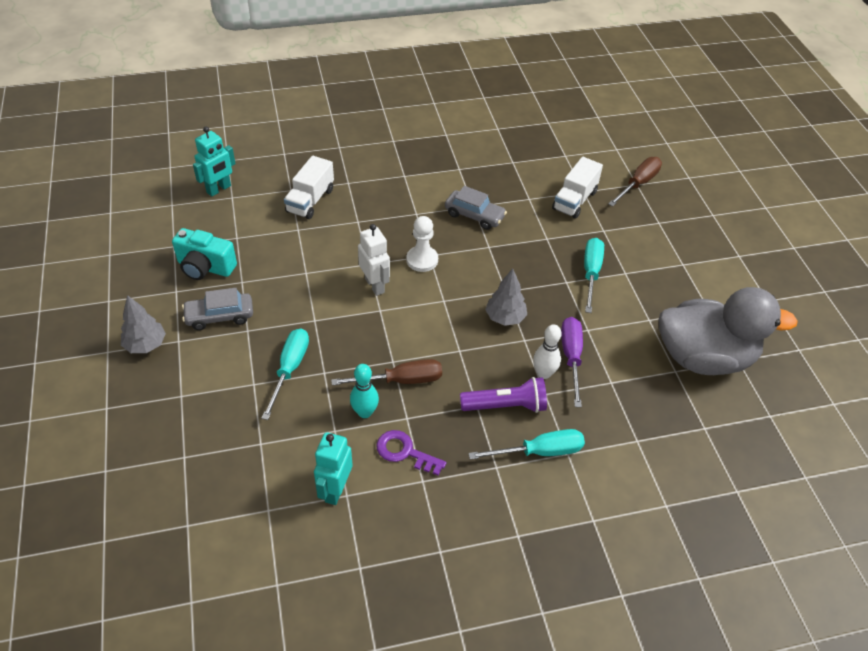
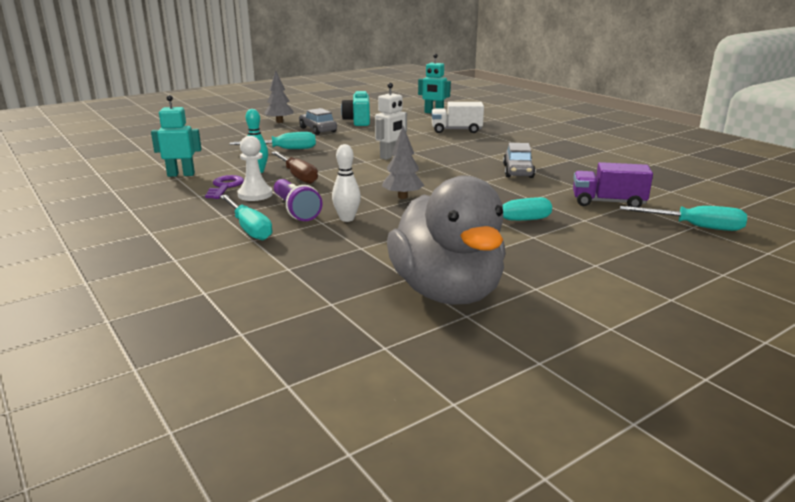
camera: 70 degrees right, 25 degrees down
white pawn [407,216,438,272] -> white pawn moved to [237,136,272,201]
white truck [552,157,603,219] -> purple truck [573,162,653,207]
purple screwdriver [561,317,583,407] -> none
brown screwdriver [608,157,662,206] -> turquoise screwdriver [620,206,747,231]

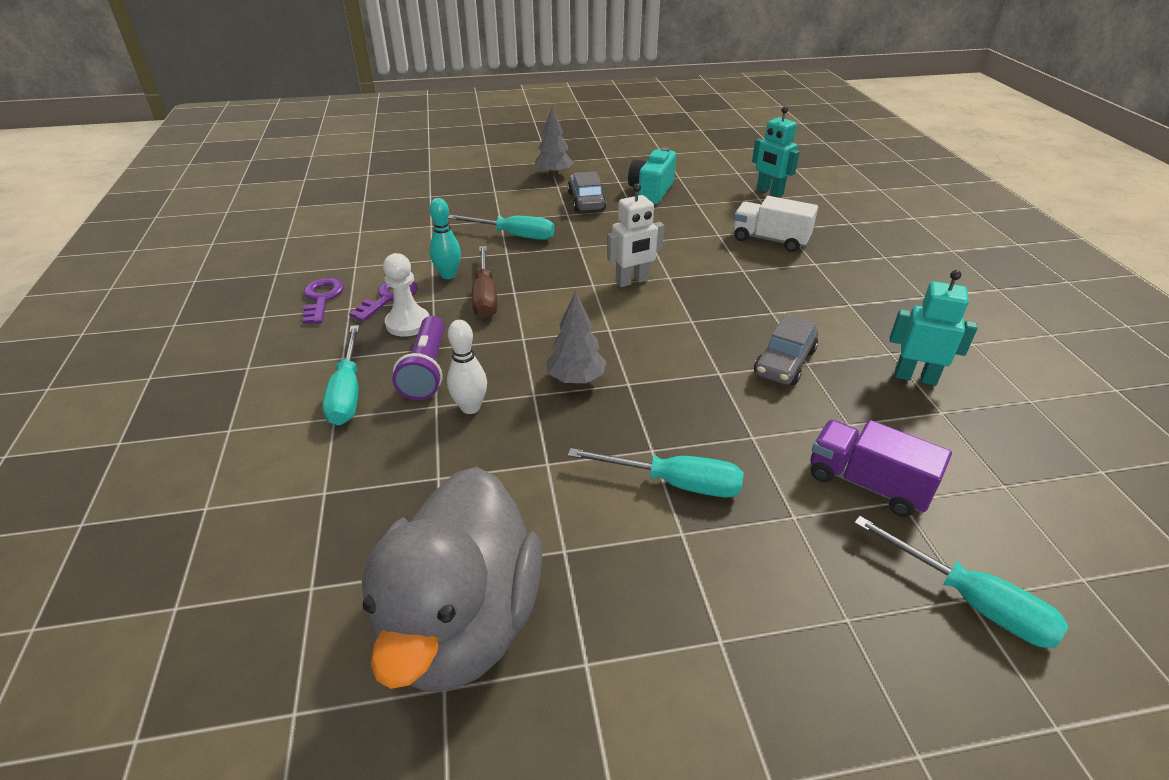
camera: 25 degrees right, 15 degrees up
turquoise robot [151,95,201,177] -> turquoise robot moved to [890,270,978,386]
none -> purple key [303,278,344,324]

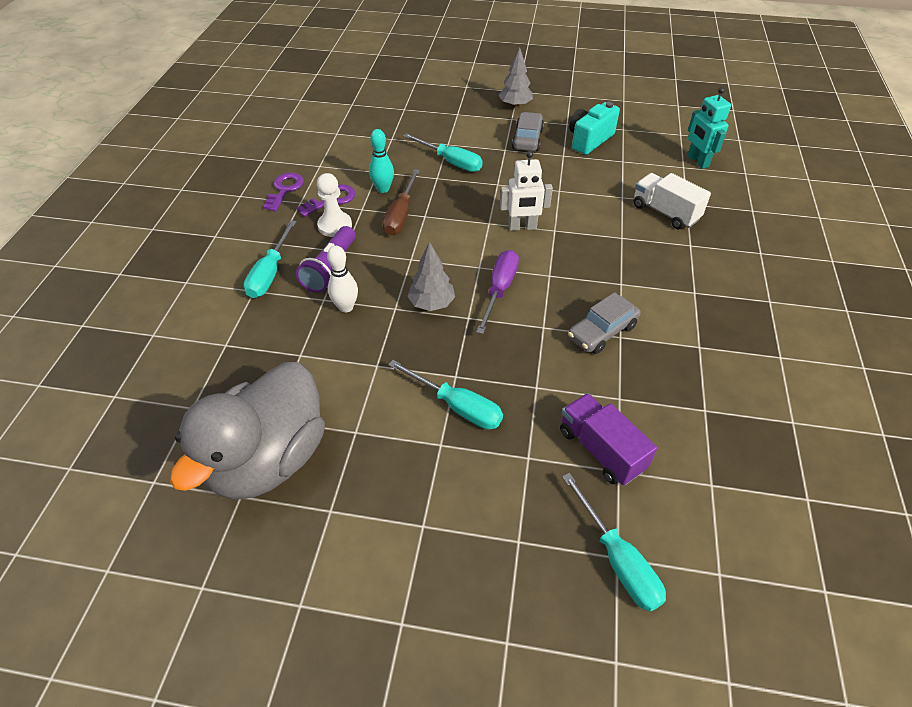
camera: 20 degrees right, 10 degrees up
turquoise robot [890,270,978,386] -> none
none -> purple screwdriver [476,250,519,334]

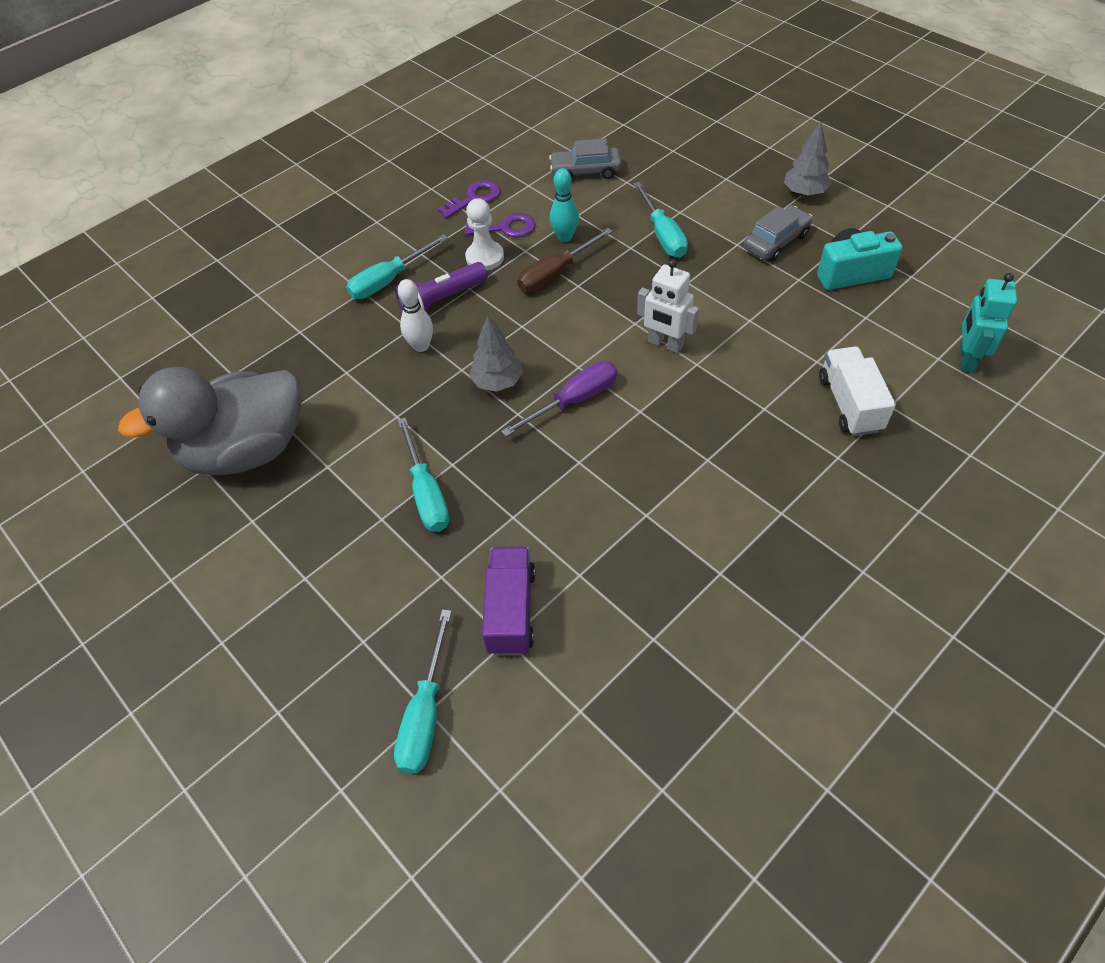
camera: 40 degrees right, 5 degrees up
grey car [568,292,640,354] -> grey car moved to [549,138,621,179]

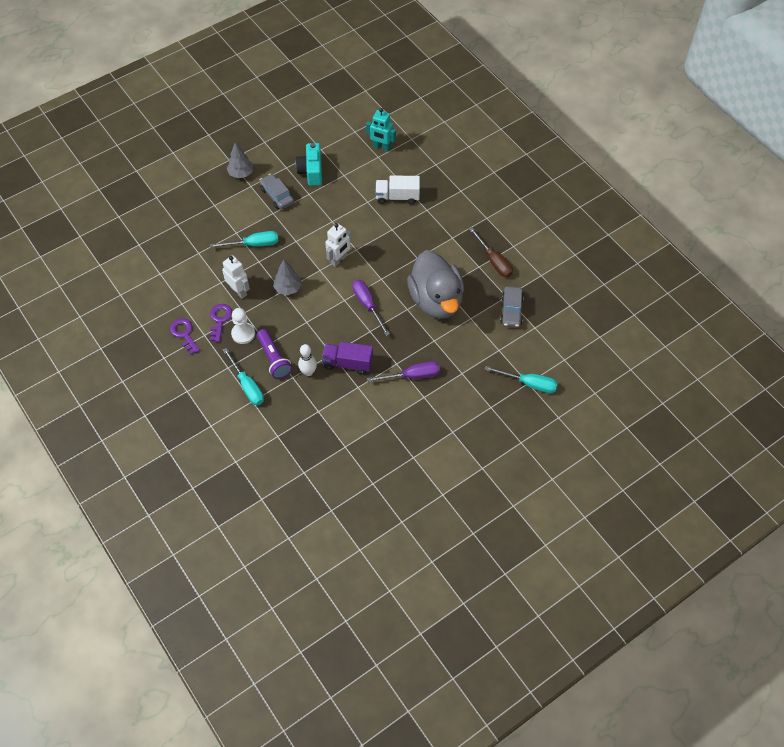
camera: 85 degrees left, 5 degrees up
grey duck [118,367,301,475] -> grey duck moved to [407,250,464,319]
turquoise screwdriver [398,417,450,532] -> purple screwdriver [367,361,440,382]
grey tree [469,315,523,392] -> grey tree moved to [273,260,302,295]
purple truck [482,547,535,656] -> purple truck moved to [322,342,373,375]
brown screwdriver [517,228,613,293] -> brown screwdriver moved to [469,227,513,278]
grey car [549,138,621,179] -> grey car moved to [500,286,524,327]
turquoise bowling pin [550,168,579,242] -> white robot [222,255,250,299]

